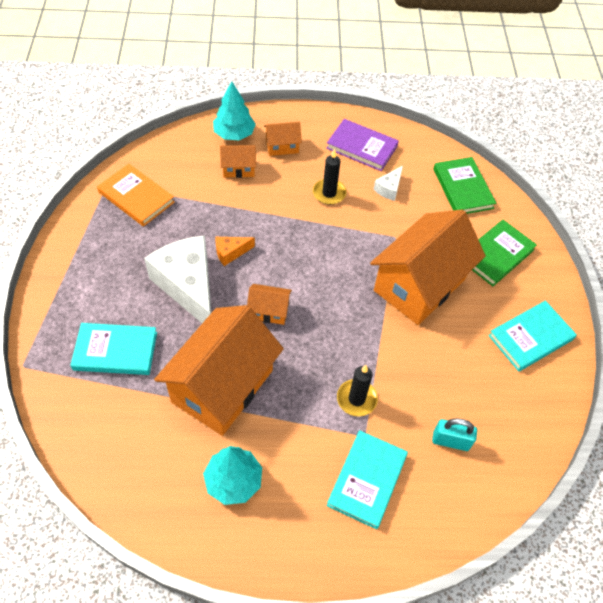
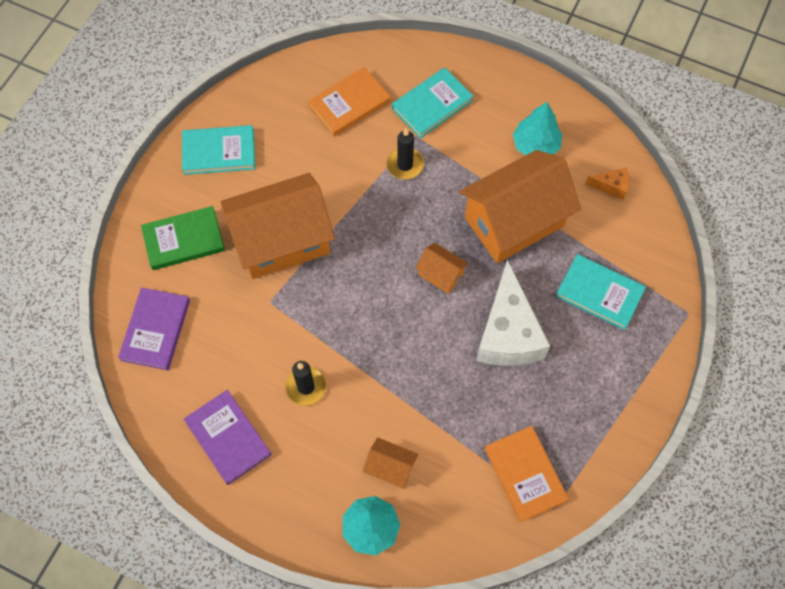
camera: 150 degrees left, 10 degrees up
orange cheese [216,237,255,266] -> orange cheese moved to [585,168,629,200]
orange house [264,122,302,156] -> none
white cheese [373,166,403,201] -> none
turquoise padlock [432,419,477,451] -> orange book [308,67,390,137]
green book [433,157,496,214] -> purple book [118,288,190,370]

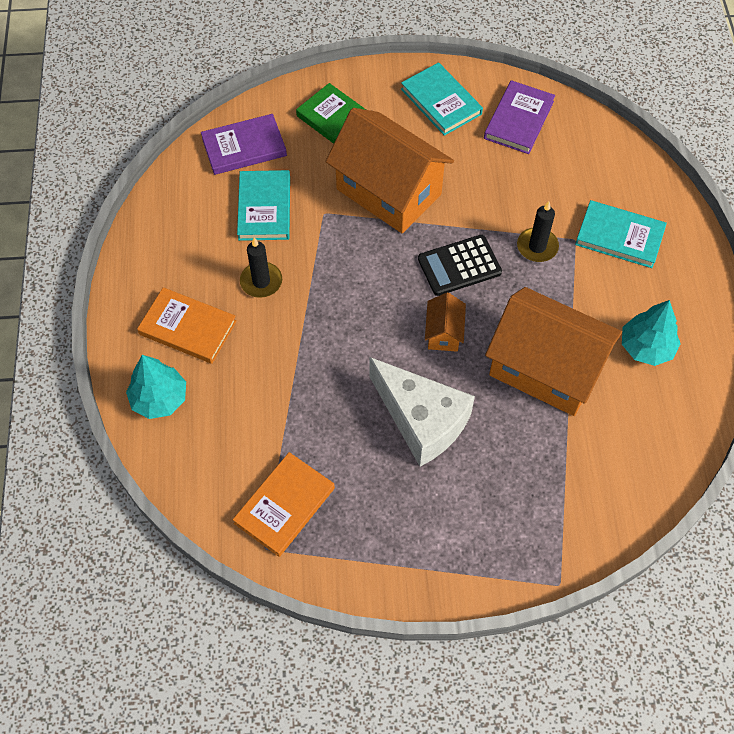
camera: 60 degrees right, 5 degrees down
purple book [184,390,272,485] -> purple book moved to [484,80,555,154]
orange book [308,67,390,137] -> orange book moved to [137,287,237,364]
orange house [363,438,418,489] -> none
white cheese [476,260,550,366] -> white cheese turned 105 degrees counterclockwise [369,357,475,467]
turquoise book [556,254,646,330] -> turquoise book moved to [237,170,290,241]
orange cheese [585,168,629,200] -> none
none -> black calculator [418,235,502,296]

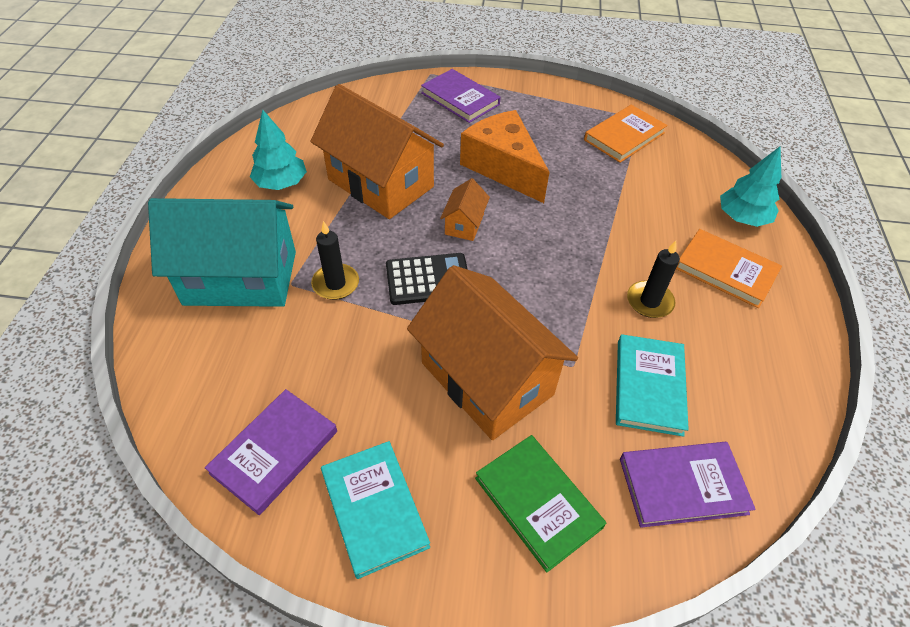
camera: 170 degrees left, 10 degrees down
white cheese [369,357,475,467] -> orange cheese [460,110,550,203]
turquoise book [575,200,667,268] -> turquoise house [148,198,296,307]
none -> purple book [421,69,501,123]

